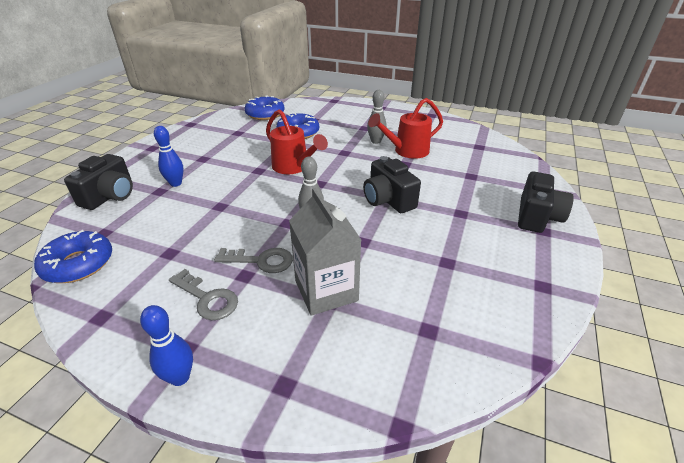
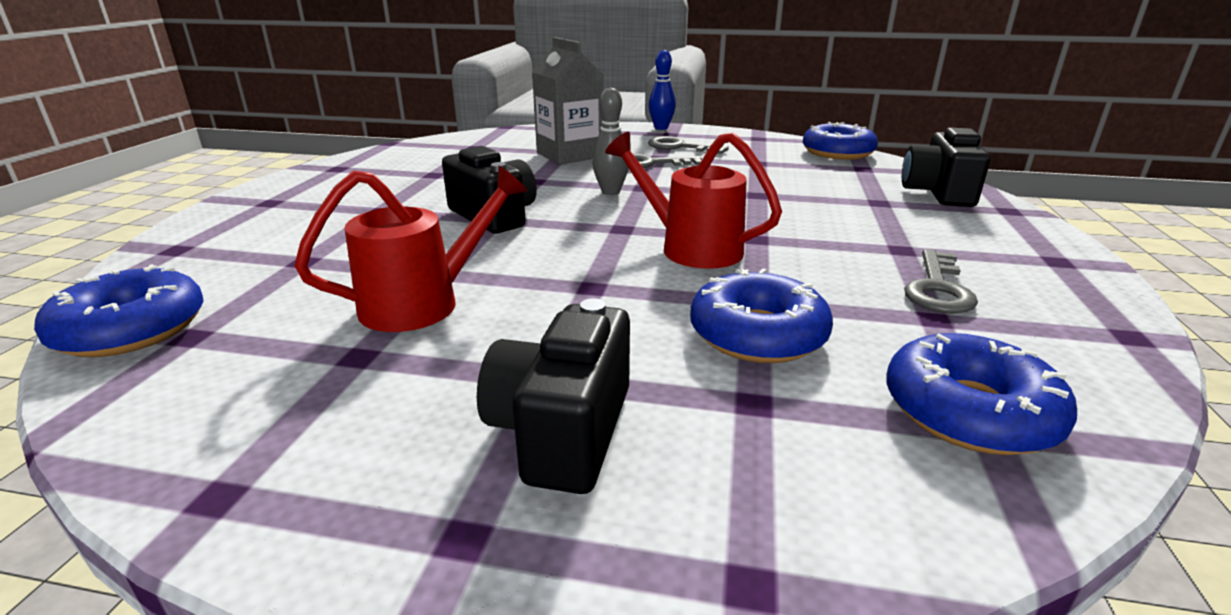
camera: 170 degrees right, 10 degrees down
blue bowling pin [154,126,184,187] -> none
grey bowling pin [367,90,387,144] -> none
black camera [518,171,574,233] -> black camera moved to [477,298,630,494]
none -> blue donut [34,264,204,357]
none -> grey key [904,249,978,314]

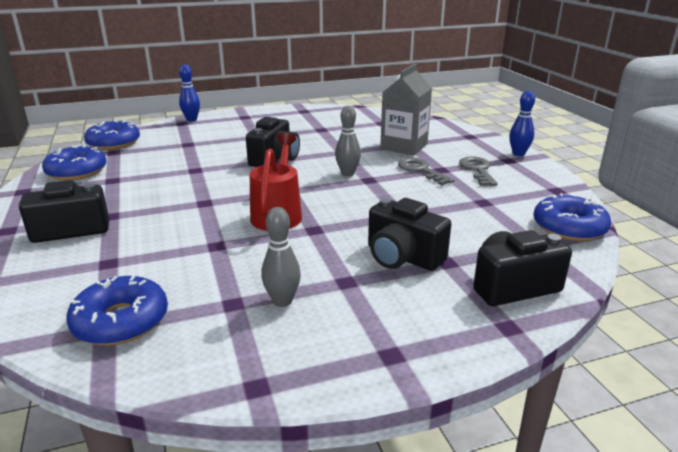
camera: 60 degrees right, 0 degrees up
red watering can [294,166,528,332] -> none
blue donut [690,269,833,363] -> blue donut moved to [42,145,107,181]
grey key [904,249,978,314] -> grey bowling pin [261,207,301,307]
none -> blue bowling pin [179,65,200,122]
none -> black camera [368,198,451,271]

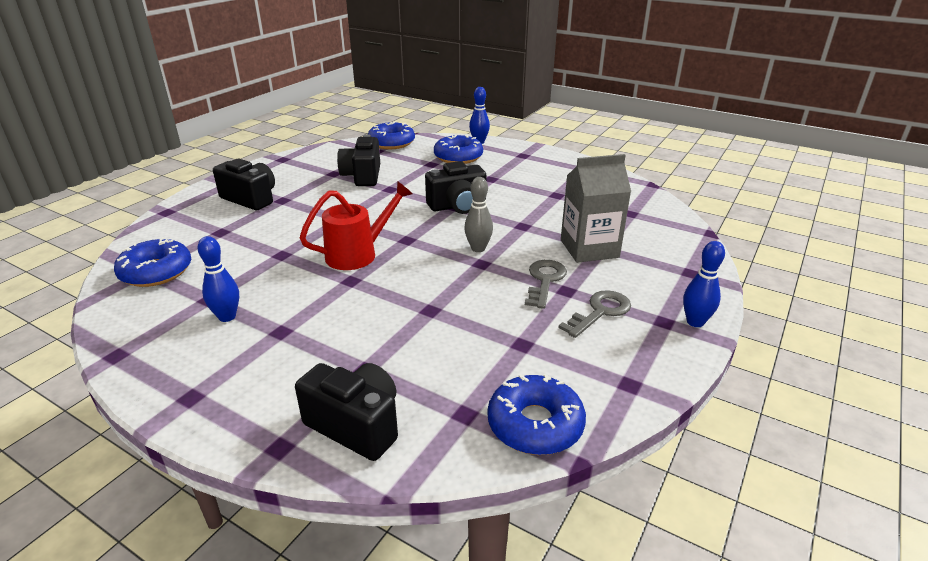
camera: 50 degrees right, 5 degrees up
blue donut [42,145,107,181] -> blue donut moved to [434,134,483,164]
grey bowling pin [261,207,301,307] -> blue bowling pin [198,236,239,322]
black camera [368,198,451,271] -> black camera moved to [337,134,380,186]

